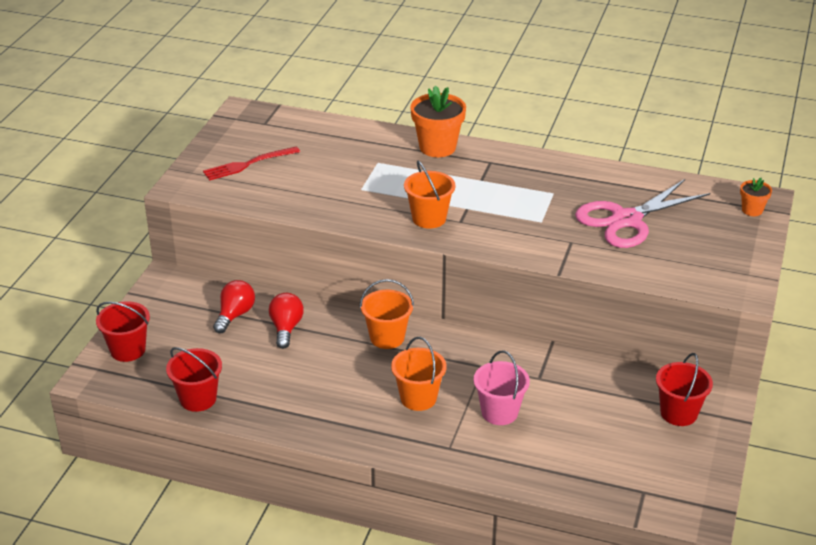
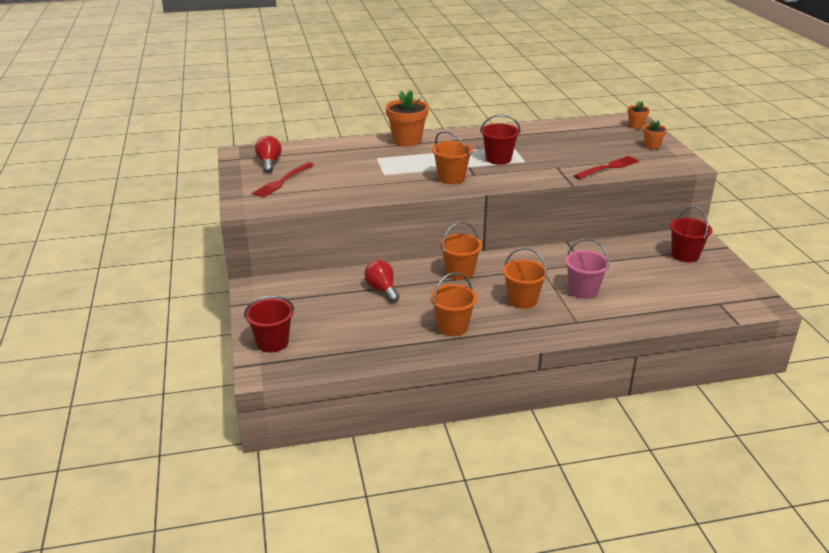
camera: 30 degrees left, 5 degrees down
red bucket [166,347,222,412] -> red bucket moved to [480,114,521,165]
red light bulb [213,280,255,333] -> red light bulb moved to [255,136,282,173]
pink scissors [575,179,710,248] -> none
none -> orange bucket [430,272,477,336]
none -> red fork [574,156,639,179]
none -> orange flower pot [643,120,667,149]

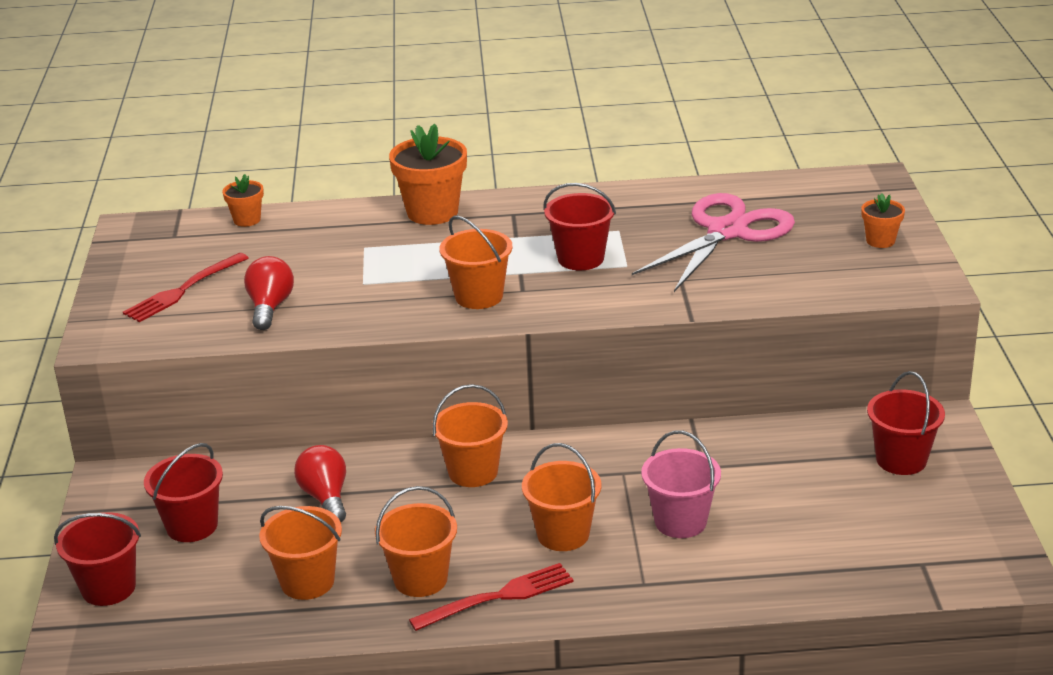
camera: 10 degrees right, 0 degrees up
red light bulb [255,136,282,173] -> red light bulb moved to [244,256,294,330]
red fork [574,156,639,179] -> red fork moved to [409,563,574,631]
orange flower pot [627,100,650,129] -> orange flower pot moved to [222,174,264,227]
none -> red bucket [144,443,223,542]
none -> orange bucket [259,506,342,600]
none -> pink scissors [632,193,795,292]

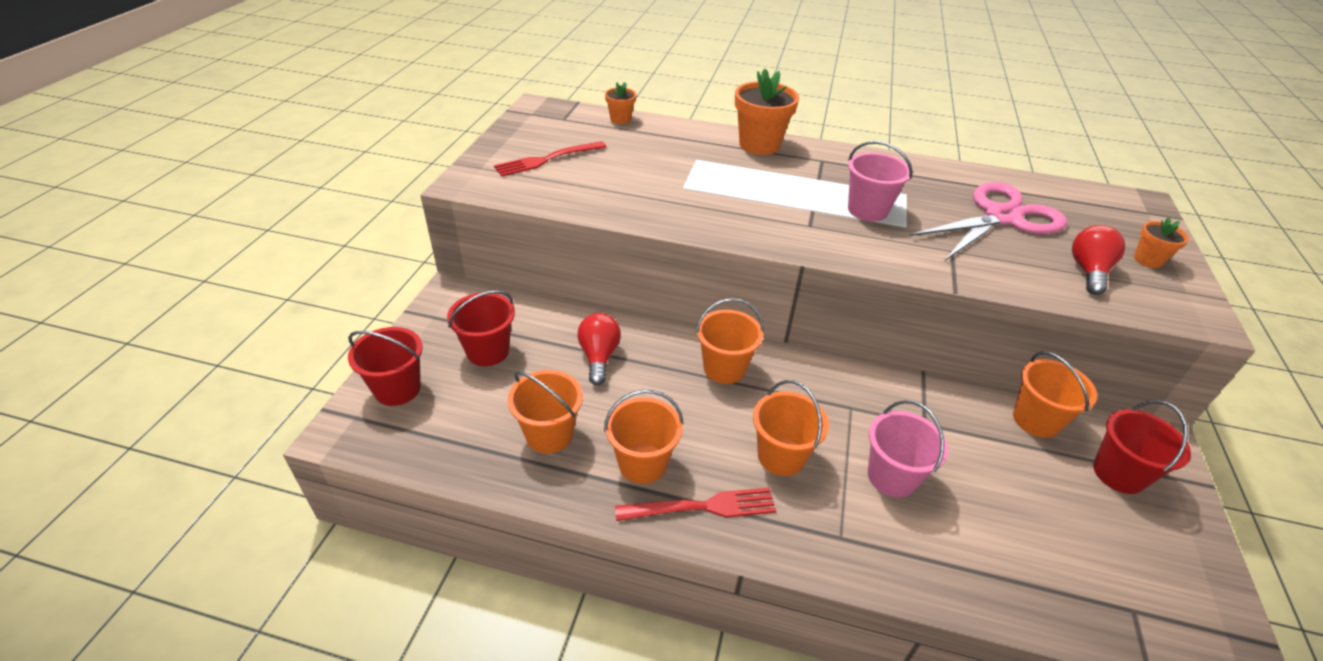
camera: 15 degrees right, 10 degrees up
red light bulb [244,256,294,330] -> red light bulb moved to [1072,225,1125,295]
orange bucket [439,216,513,309] -> orange bucket moved to [1013,351,1097,438]
red bucket [543,183,616,270] -> pink bucket [848,141,913,221]

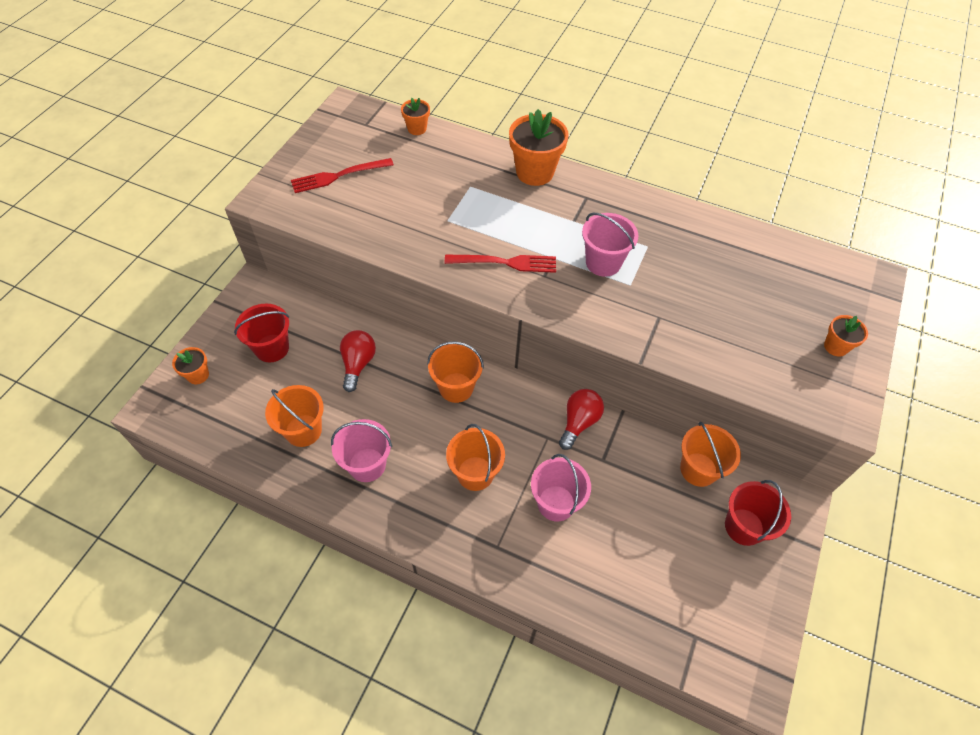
camera: 10 degrees right, 15 degrees up
red bucket [348,327,423,406] -> orange flower pot [172,347,209,384]
orange bucket [604,390,683,484] -> pink bucket [331,419,392,482]
red fork [615,488,776,521] -> red fork moved to [445,255,556,273]
pink scissors [909,182,1067,261] -> none
red light bulb [1072,225,1125,295] -> red light bulb moved to [559,389,604,450]

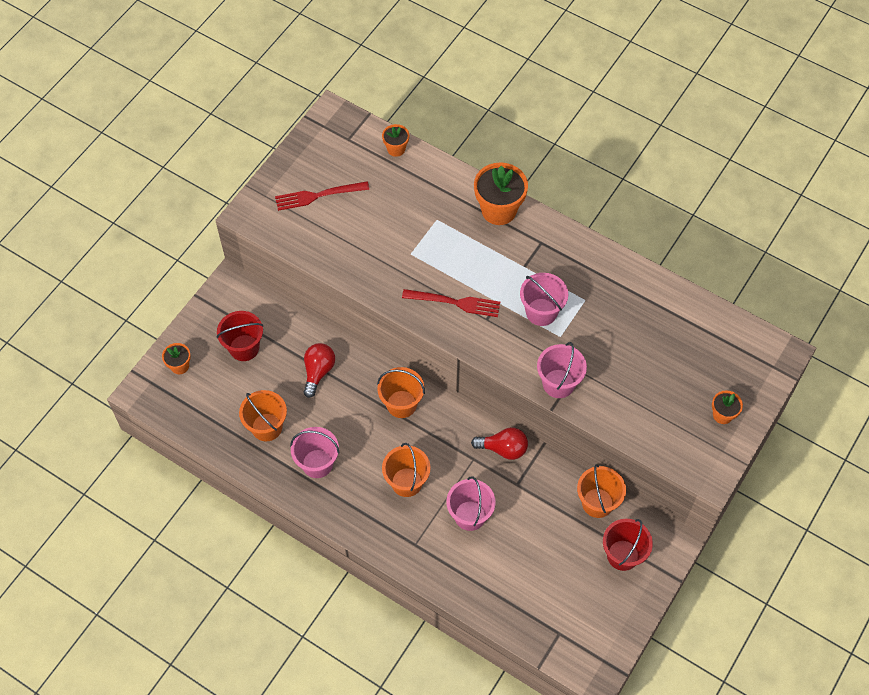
camera: 10 degrees right, 5 degrees up
red light bulb [559,389,604,450] -> red light bulb turned 60 degrees clockwise [471,427,528,460]
none -> pink bucket [537,342,587,398]

